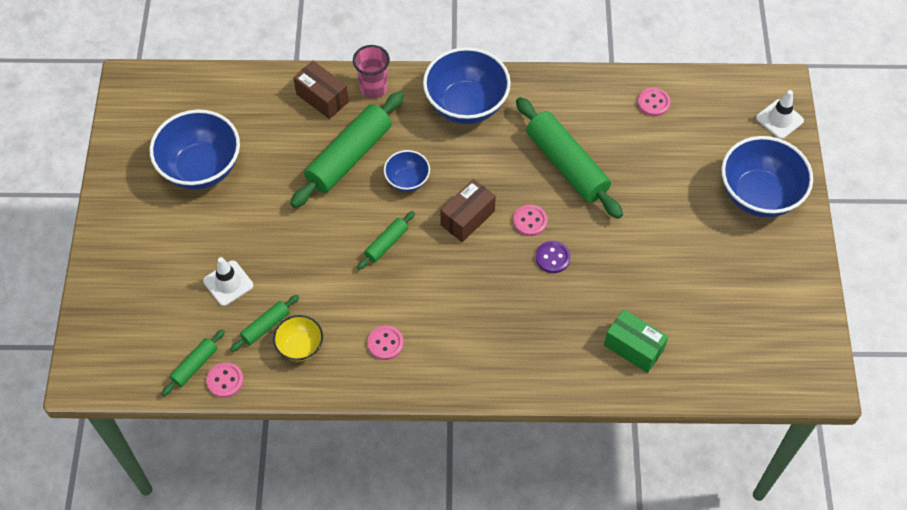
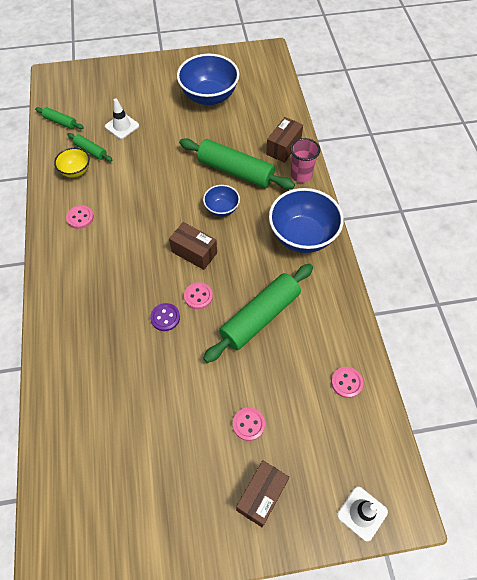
camera: 80 degrees right, 0 degrees up
pink button [206,362,244,398] -> pink button moved to [233,407,265,441]
green rolling pin [357,211,415,270] -> none
green box [604,309,668,373] -> none
blue bowl [722,136,813,217] -> brown box [236,461,289,527]

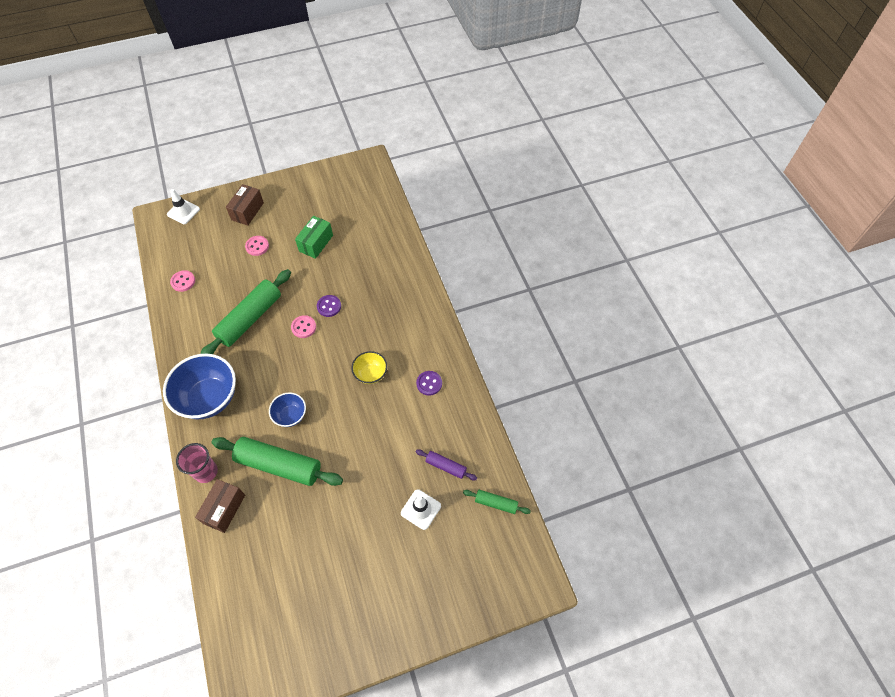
camera: 170 degrees right, 0 degrees up
yellow bowl [54,148,90,178] -> yellow bowl moved to [351,351,387,384]
pink button [66,205,94,229] -> purple button [416,371,442,396]
green rolling pin [67,133,113,161] -> purple rolling pin [416,449,477,480]
brown box [169,222,217,270] -> none
blue bowl [177,54,239,105] -> none
none -> green box [295,216,333,259]

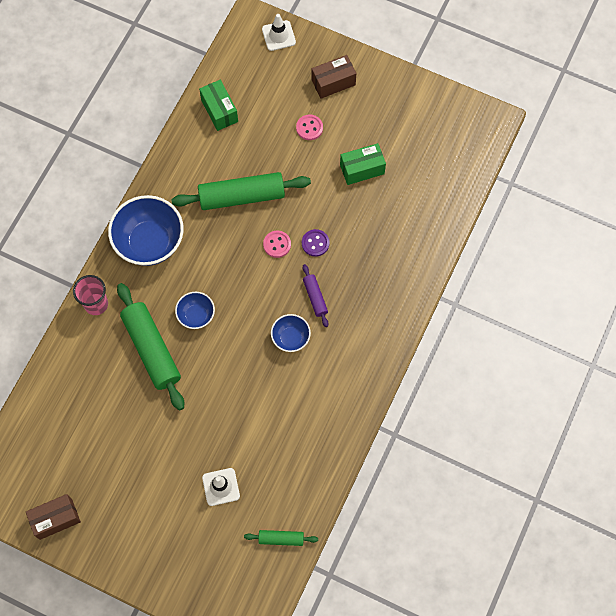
camera: 45 degrees right, 10 degrees up
pink button [170,270,195,292] -> green box [199,80,238,131]
brown box [195,479,245,533] -> brown box moved to [26,494,81,540]
yellow bowl [351,351,387,384] -> blue bowl [271,314,311,352]
purple button [416,371,442,396] -> none
purple rolling pin [416,449,477,480] -> purple rolling pin moved to [303,264,328,327]
green rolling pin [463,490,531,514] -> green rolling pin turned 60 degrees counterclockwise [244,530,318,546]

